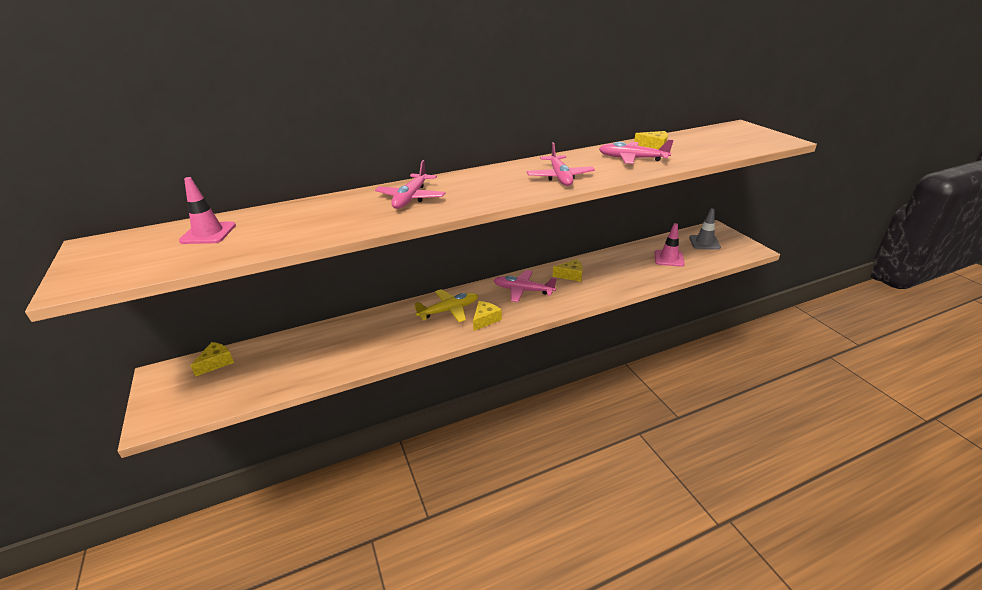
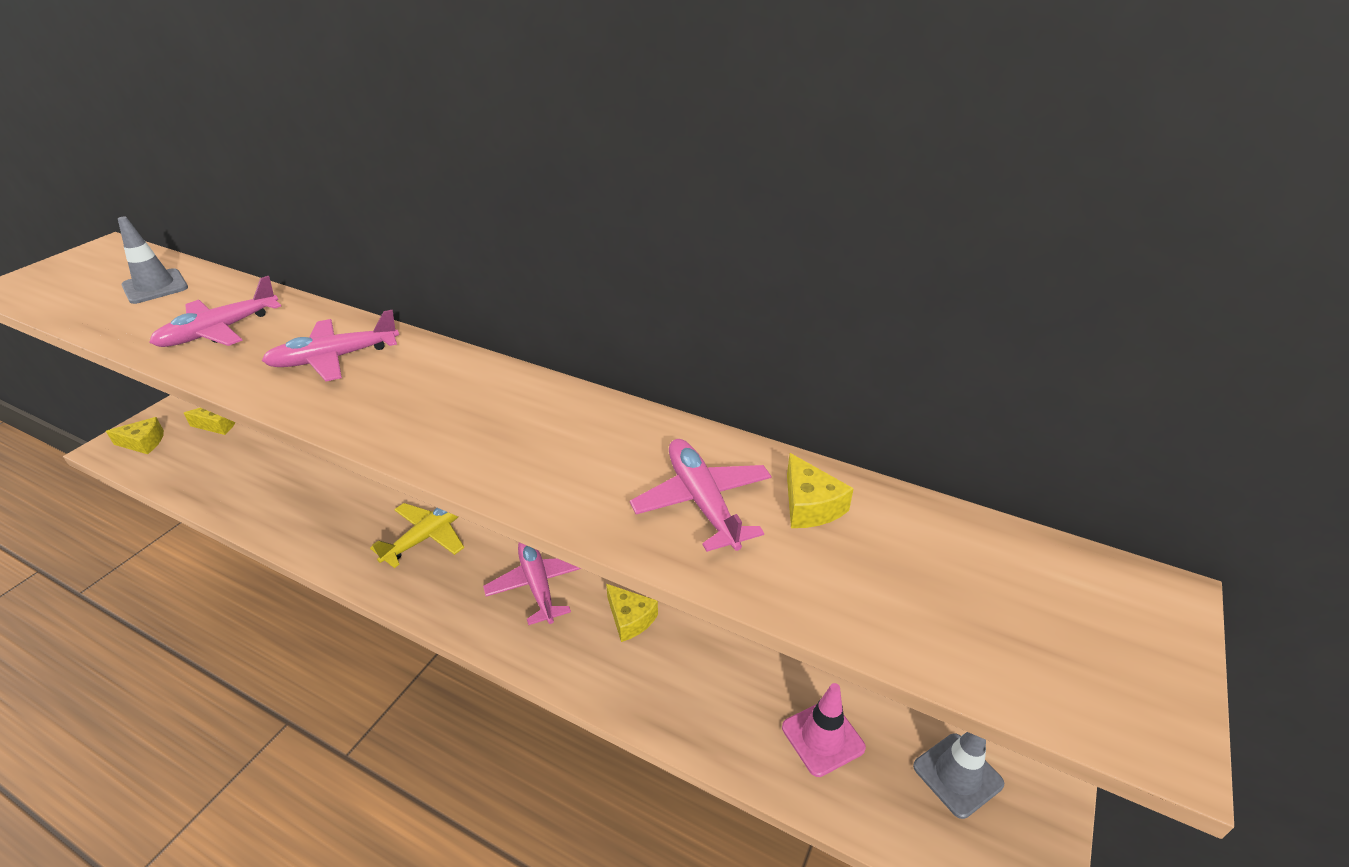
camera: 50 degrees right, 5 degrees up
pink traffic cone [179,177,236,244] -> grey traffic cone [118,216,188,304]
yellow plane [414,289,478,322] -> yellow plane turned 75 degrees counterclockwise [370,503,464,568]
yellow cheese [473,301,502,331] -> yellow cheese moved to [106,417,164,454]
pink plane [527,142,595,186] -> pink plane moved to [149,276,281,347]

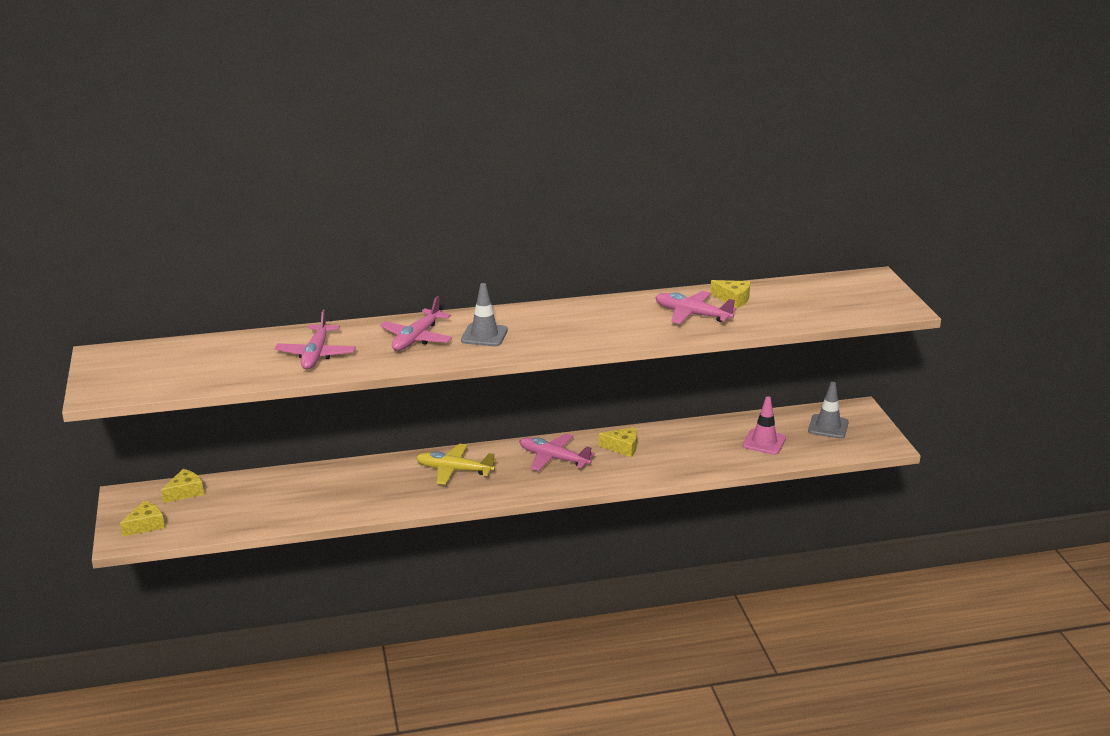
camera: 40 degrees left, 10 degrees down
grey traffic cone [118,216,188,304] -> grey traffic cone moved to [461,283,508,346]
yellow plane [370,503,464,568] -> yellow plane turned 75 degrees counterclockwise [416,444,496,485]

